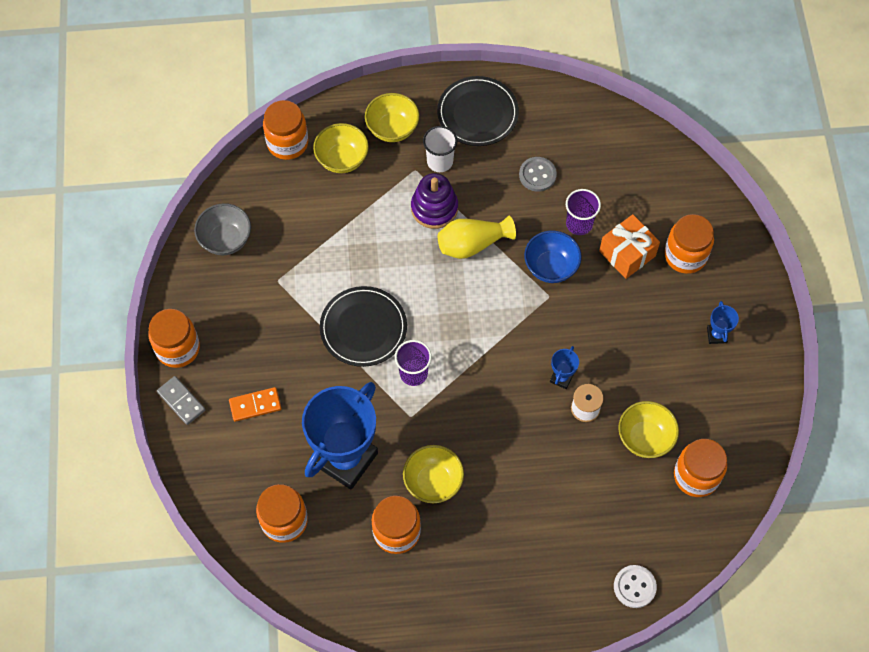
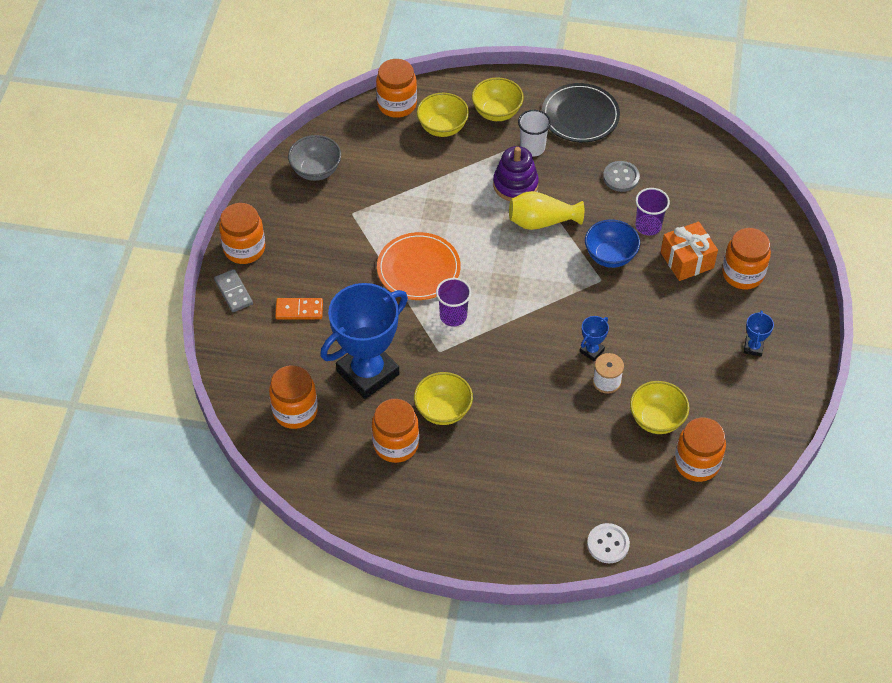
camera: 15 degrees right, 10 degrees down
black plate [320,286,407,367] -> orange plate [377,232,461,300]

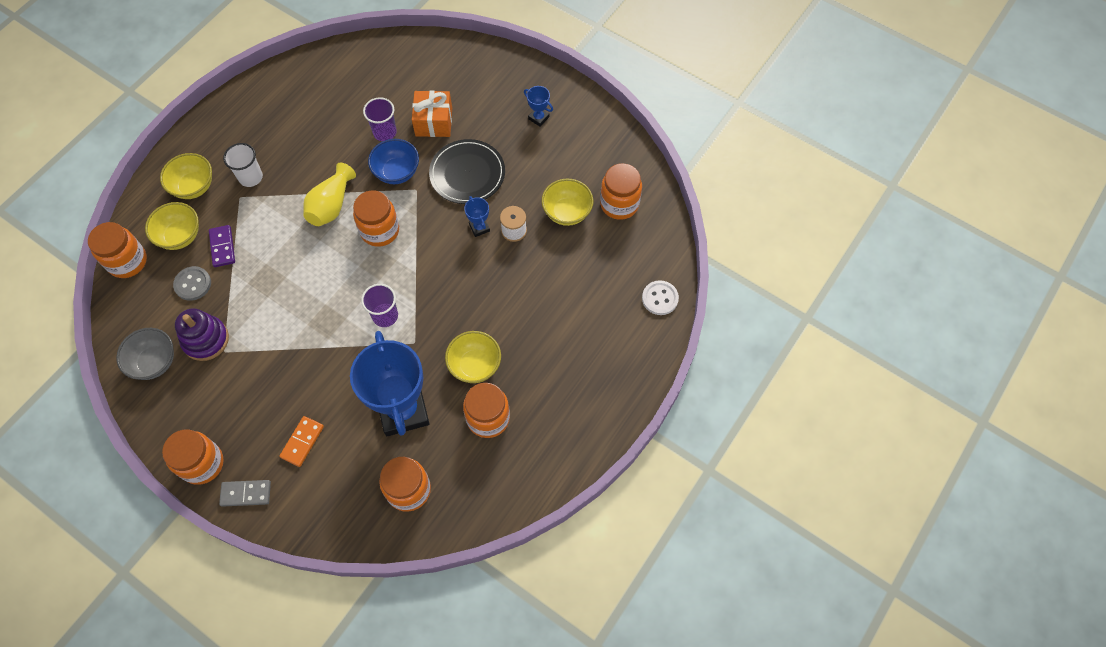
camera: 65 degrees left, 10 degrees up
orange plate [377,232,461,300] -> none
purple stacking toy [493,146,539,201] -> purple stacking toy moved to [175,308,229,361]
black plate [542,83,620,142] -> black plate moved to [429,139,505,204]
grey button [603,161,640,192] -> grey button moved to [173,266,211,301]
orange jar [722,228,771,289] -> orange jar moved to [353,190,399,247]
none -> purple domino [209,225,235,267]

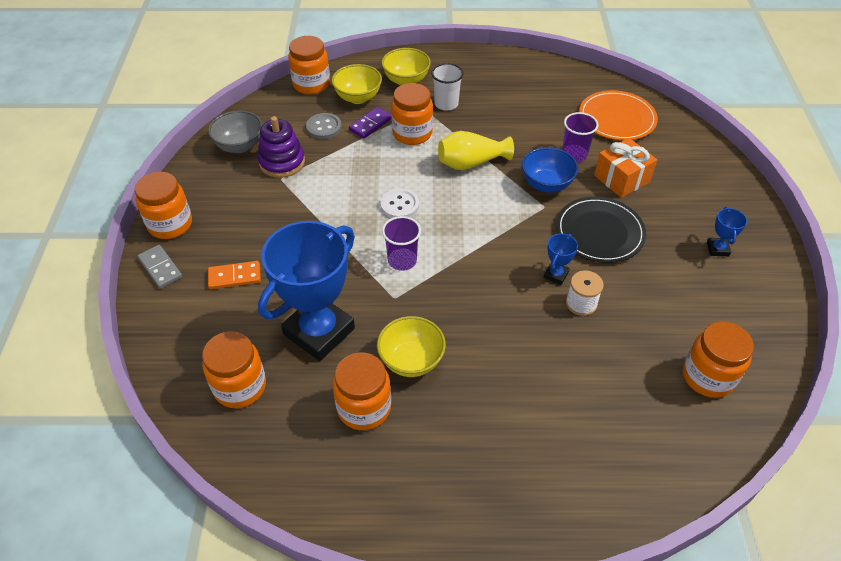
camera: 55 degrees right, 15 degrees down
orange jar [353,190,399,247] -> orange jar moved to [391,83,433,145]
yellow bowl [542,179,594,226] -> none
white button [642,280,679,315] -> white button moved to [380,188,419,218]
none -> orange plate [579,90,658,140]

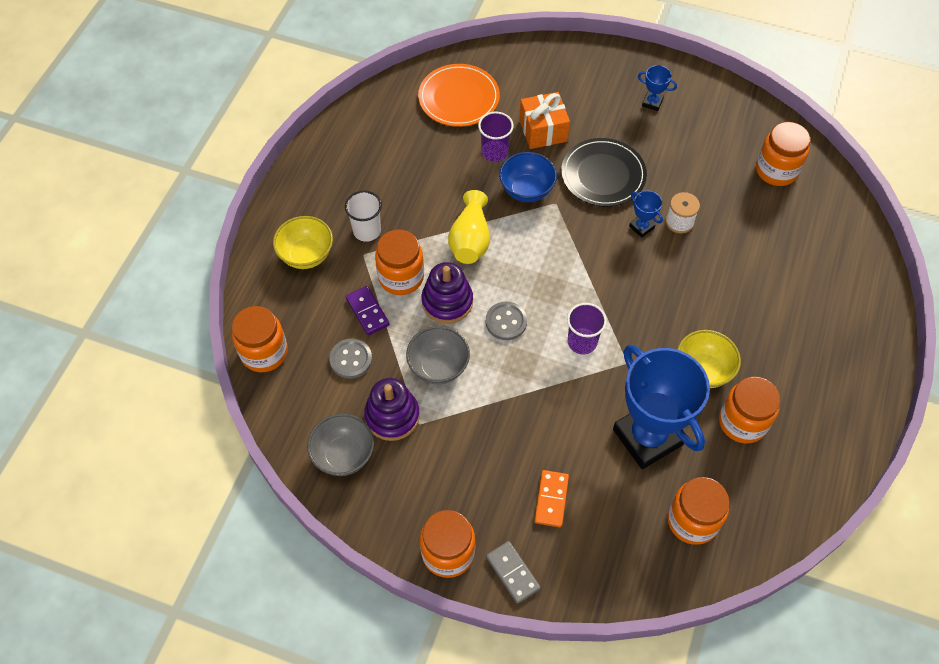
camera: 70 degrees left, 10 degrees up
grey domino [137,245,183,289] -> grey domino turned 75 degrees clockwise [486,541,541,604]
yellow bowl [332,64,382,104] -> none
white button [380,188,419,218] -> grey button [486,301,527,340]
none -> grey bowl [406,326,470,384]
none -> purple stacking toy [422,262,473,324]

